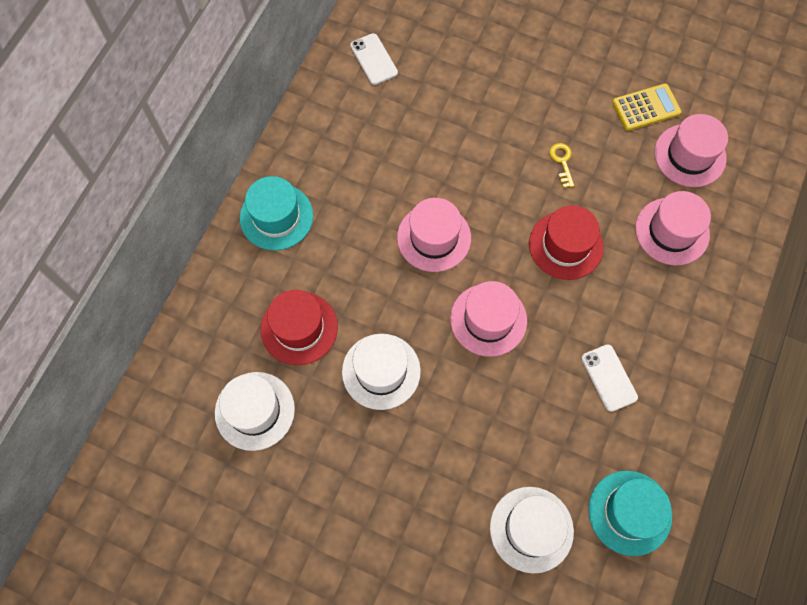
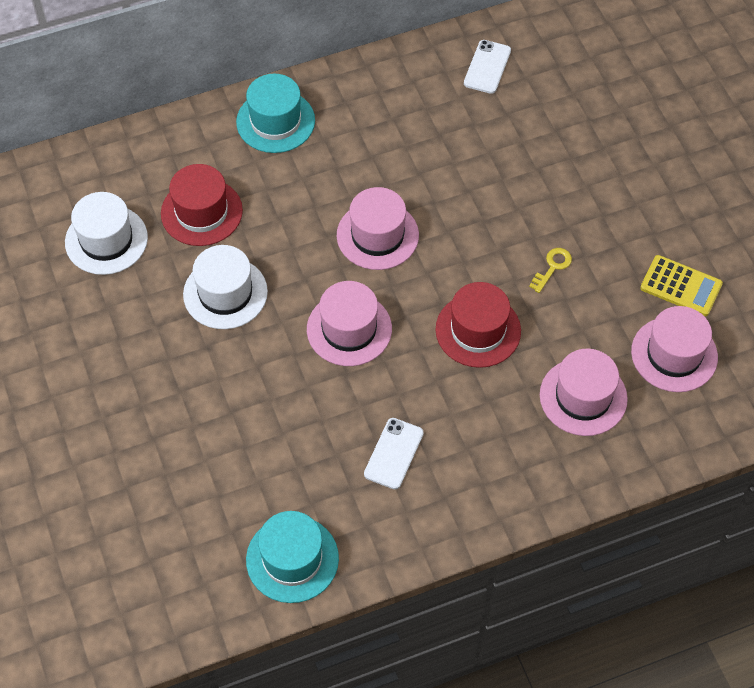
camera: 45 degrees right, 10 degrees down
white hat [490,487,574,574] -> none

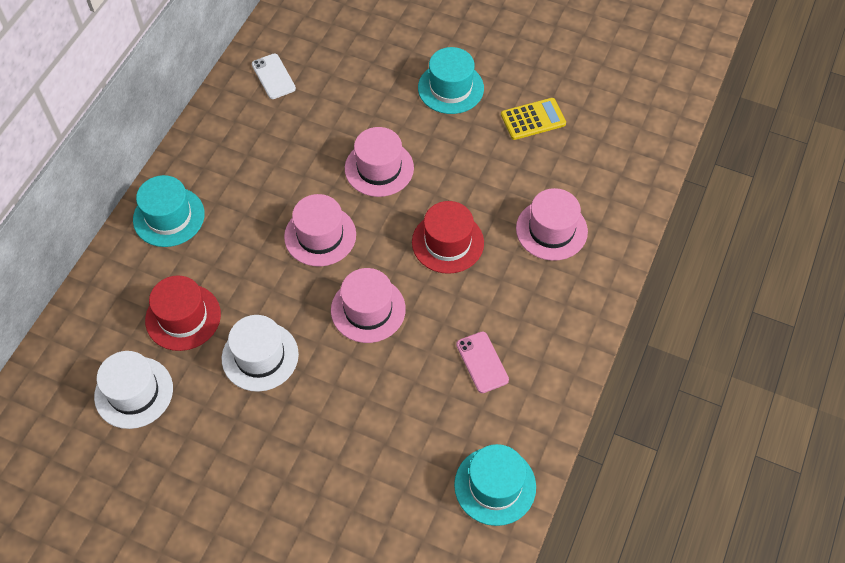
camera: 45 degrees left, 0 degrees up
white phone [364,418,424,489] -> pink phone [456,331,509,393]
yellow key [529,248,572,293] -> none
pink hat [631,306,718,392] -> pink hat moved to [345,127,414,197]
none -> turquoise hat [418,47,484,114]

